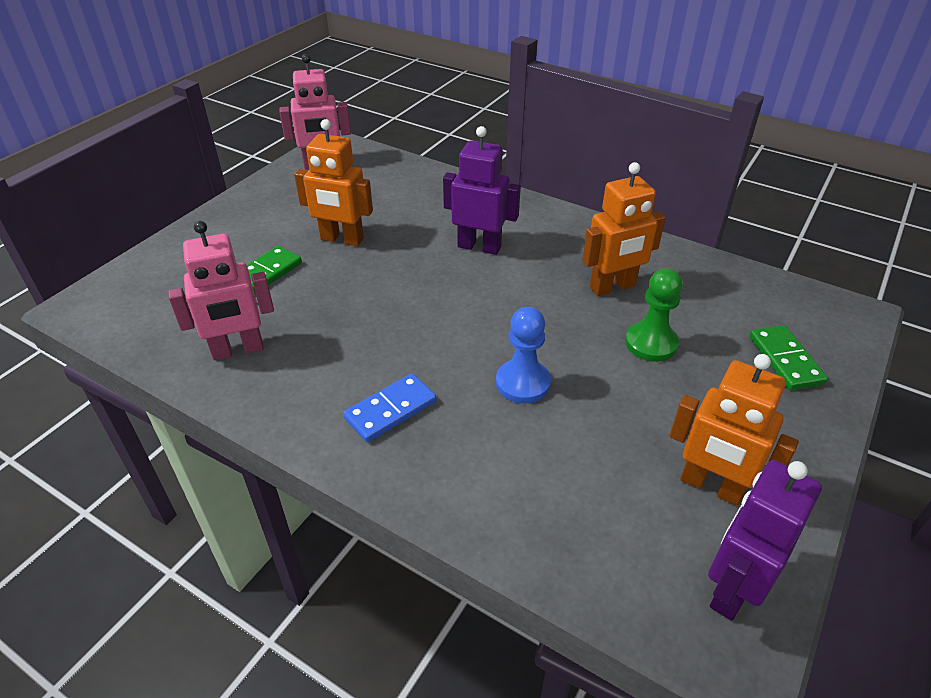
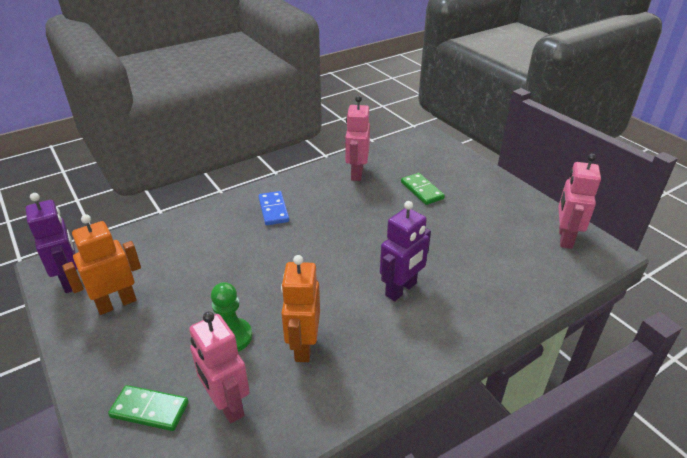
camera: 115 degrees right, 5 degrees down
orange robot [294,119,373,246] -> none
blue pawn [496,307,551,403] -> none
none -> pink robot [189,312,250,423]

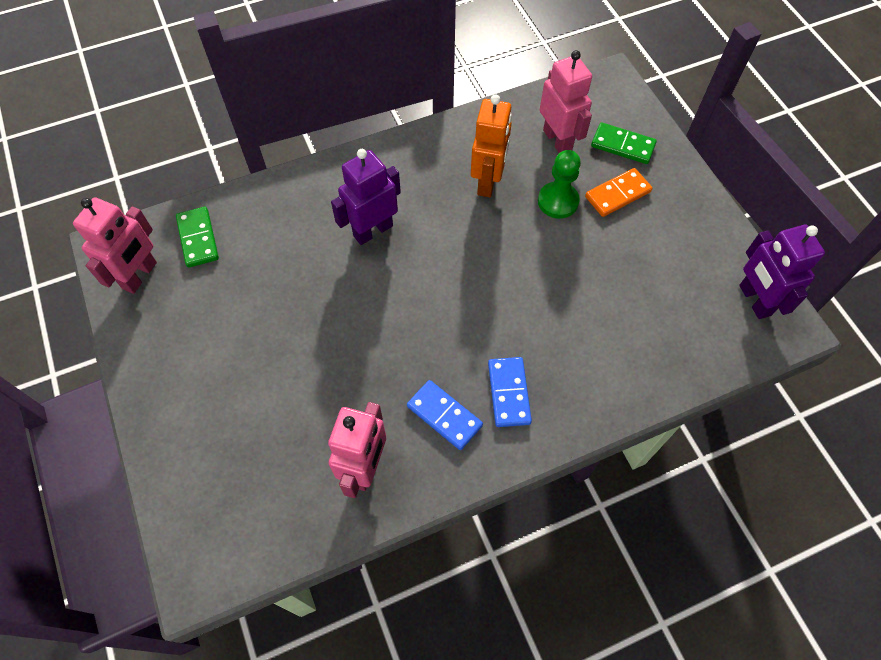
camera: 170 degrees left, 25 degrees up
orange robot [62,214,141,315] -> none
green domino [401,173,445,205] -> green domino moved to [176,207,219,268]
none -> blue domino [407,380,483,450]
none -> orange domino [585,168,652,217]

